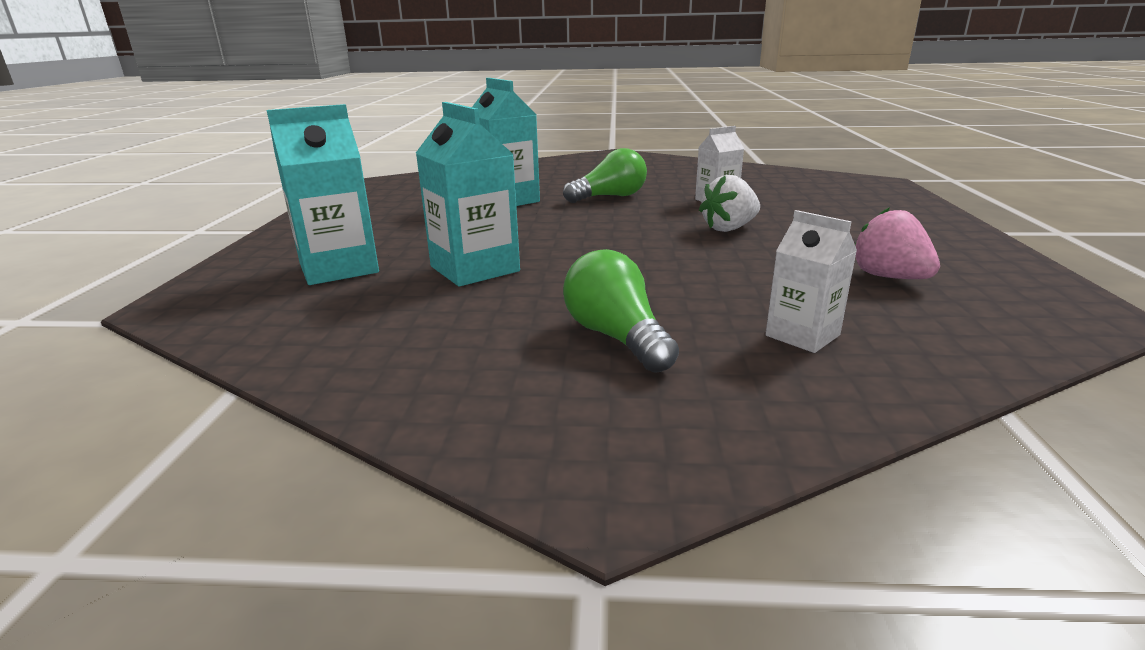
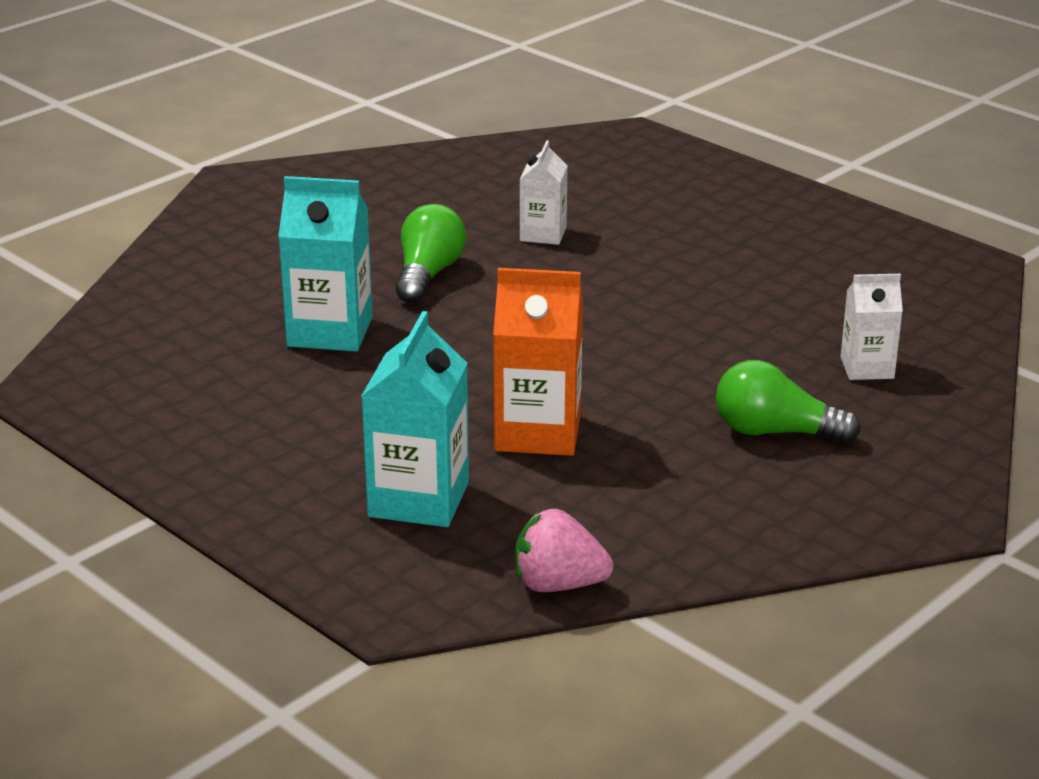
camera: 50 degrees left, 5 degrees up
turquoise carton [416,102,520,286] -> orange carton [493,268,583,456]
white strawberry [699,175,760,232] -> none
pink strawberry [855,207,940,279] -> pink strawberry moved to [516,509,613,592]

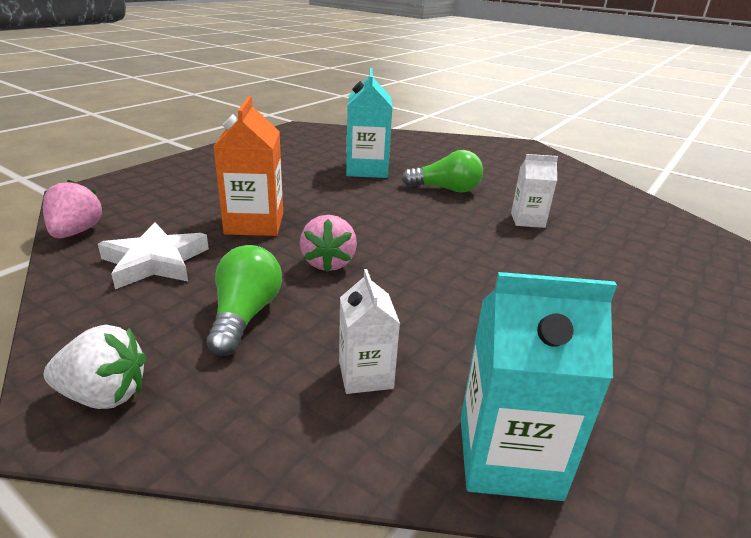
camera: 80 degrees right, 0 degrees up
turquoise carton [361,311,469,527] -> turquoise carton moved to [461,272,617,501]
none -> white strawberry [44,325,146,409]
none -> white star [98,223,209,289]
none -> pink strawberry [300,215,357,272]

